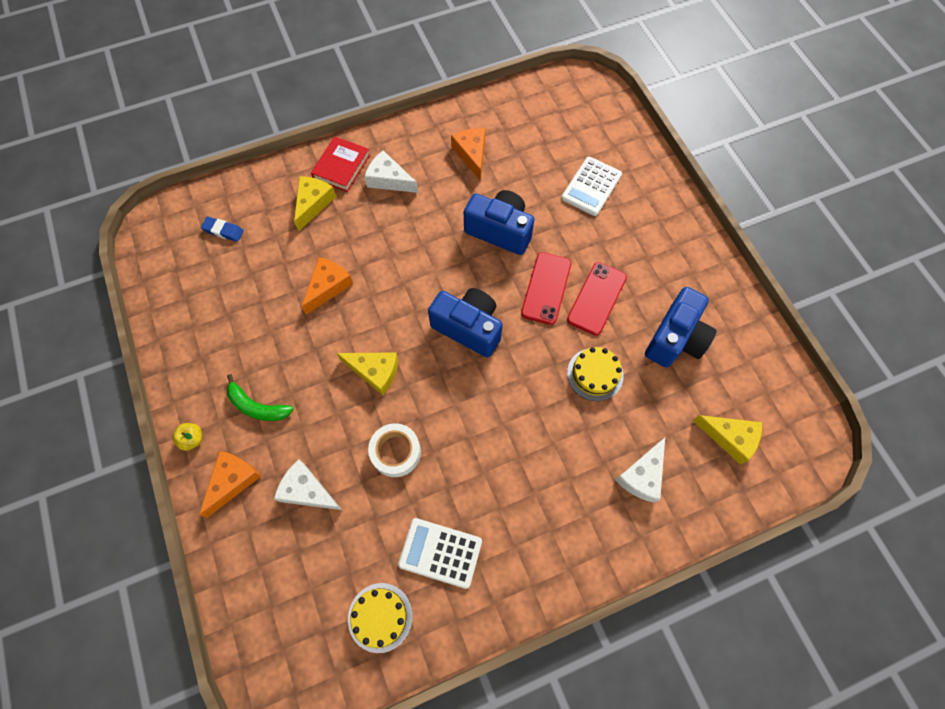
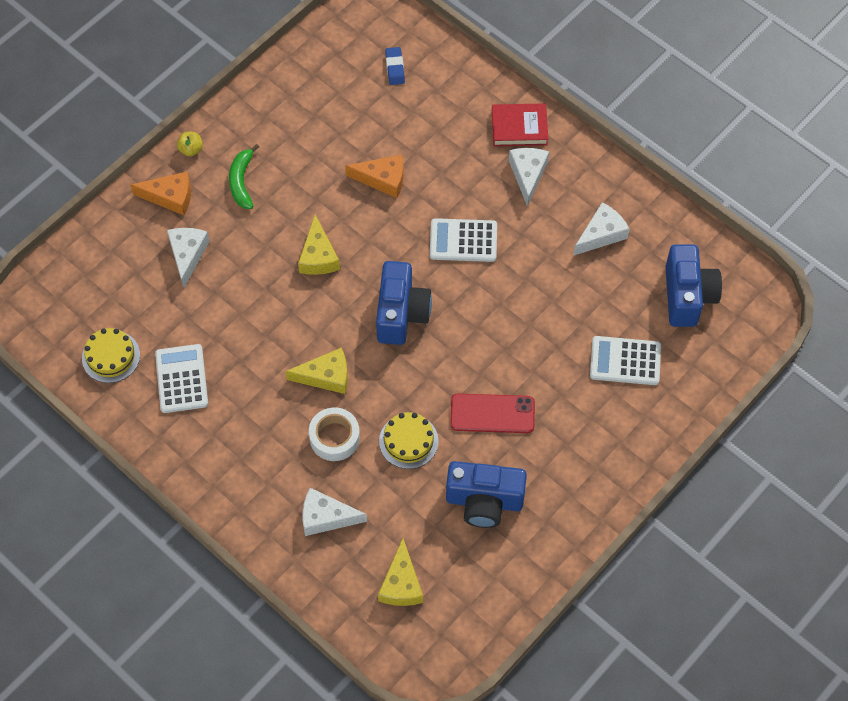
camera: 65 degrees right, 5 degrees down
yellow cheese [294,176,336,231] -> yellow cheese moved to [285,347,348,394]
white tape [368,423,421,477] -> white tape moved to [309,407,360,461]
orange cheese [451,128,485,181] -> white cheese [573,202,630,256]
blue camera [464,190,534,255] -> blue camera moved to [665,244,722,327]
red phone [521,252,571,325] -> none
none -> white calculator [430,218,497,262]

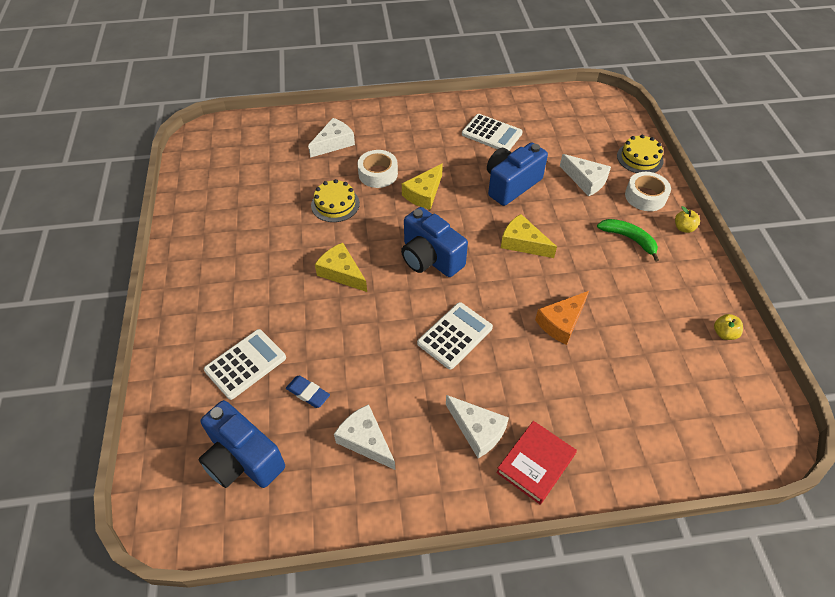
camera: 130 degrees right, 10 degrees down
yellow cake [82,328,140,383] -> yellow cake moved to [617,135,664,173]
orange cheese [130,171,191,215] -> white tape [625,172,671,211]
yellow cheese [378,538,423,606] -> yellow cheese moved to [315,243,367,292]
blue eraser [385,47,405,85] -> blue eraser moved to [286,375,330,408]
blue camera [446,461,527,528] -> blue camera moved to [487,142,548,206]
red phone [450,393,535,433] -> none
white cheese [573,202,630,256] -> white cheese turned 135 degrees clockwise [334,404,395,470]
none -> yellow apple [714,314,743,340]

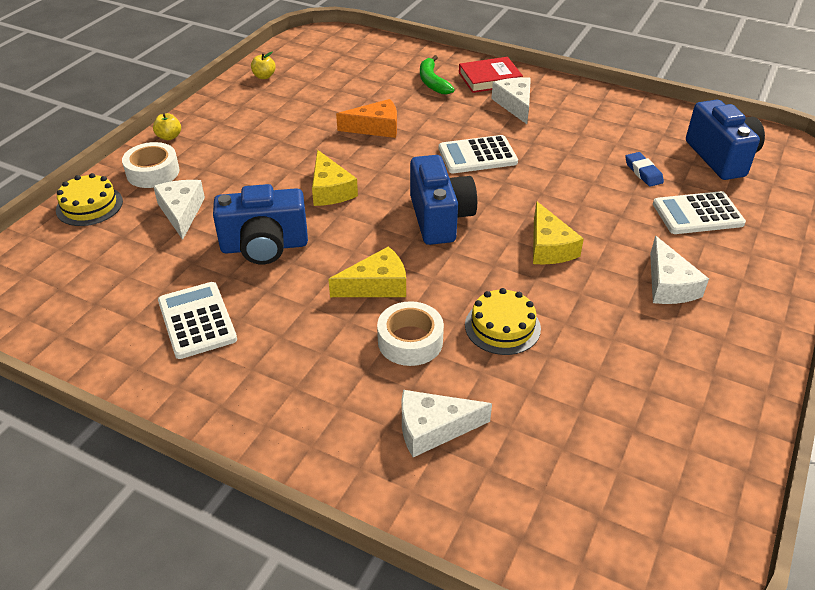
camera: 145 degrees left, 10 degrees down
white cheese [334,404,395,470] -> white cheese moved to [650,236,709,304]
green banana [597,219,659,262] -> green banana moved to [420,55,455,94]

